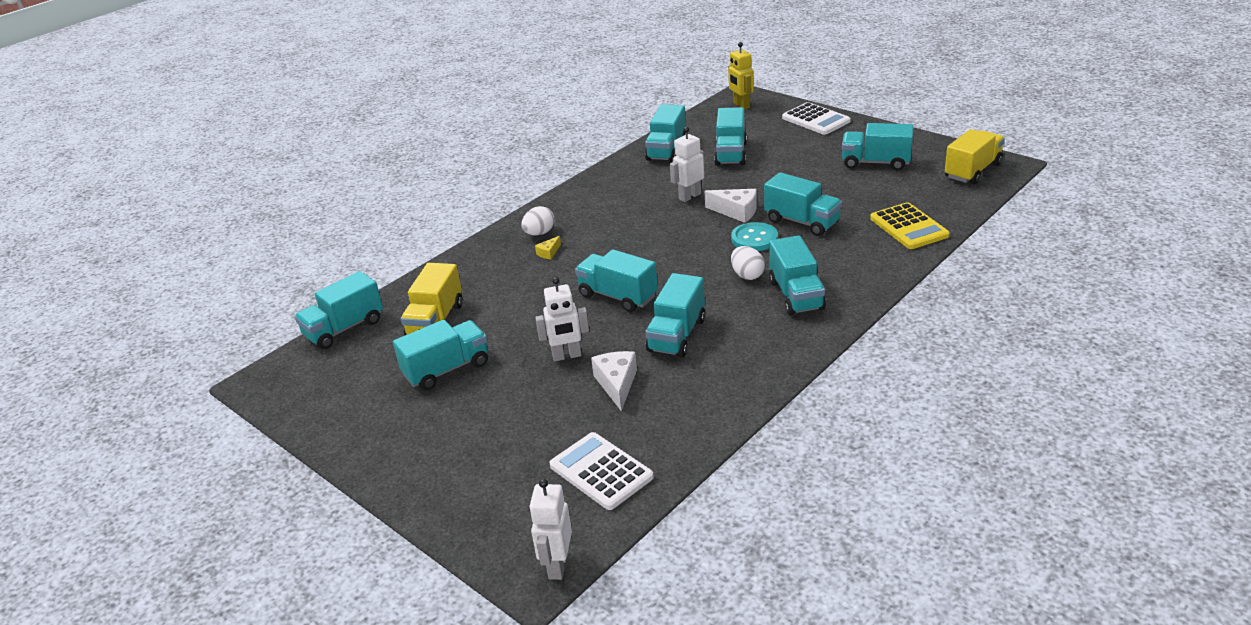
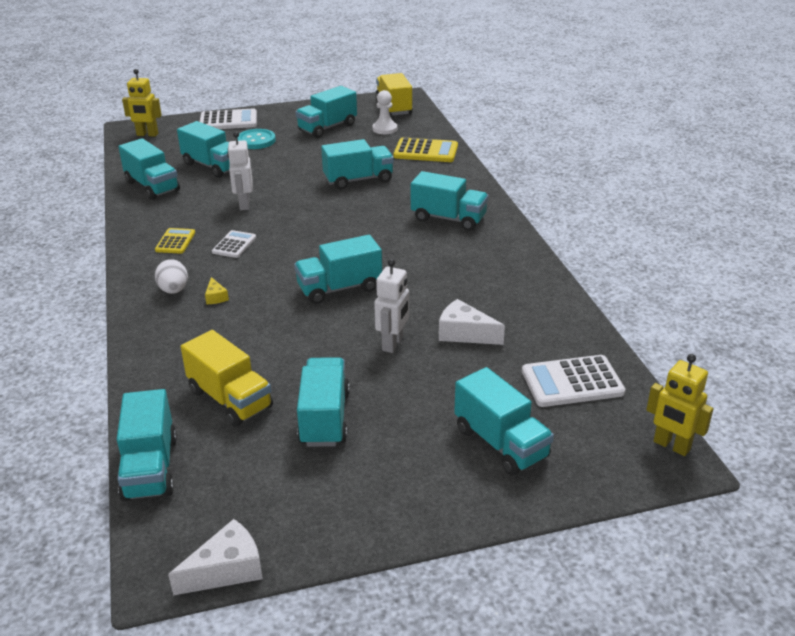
camera: 60 degrees left, 0 degrees up
white robot [529,479,572,580] -> yellow robot [646,354,714,456]
turquoise truck [645,273,705,357] -> turquoise truck moved to [454,367,554,475]
white cheese [704,189,757,223] -> white cheese moved to [168,519,263,596]
turquoise button [731,222,778,251] -> turquoise button moved to [238,129,276,149]
white egg [731,246,765,280] -> none
none -> yellow calculator [155,228,195,254]
none -> white calculator [212,230,256,258]
none -> white pawn [372,90,397,134]

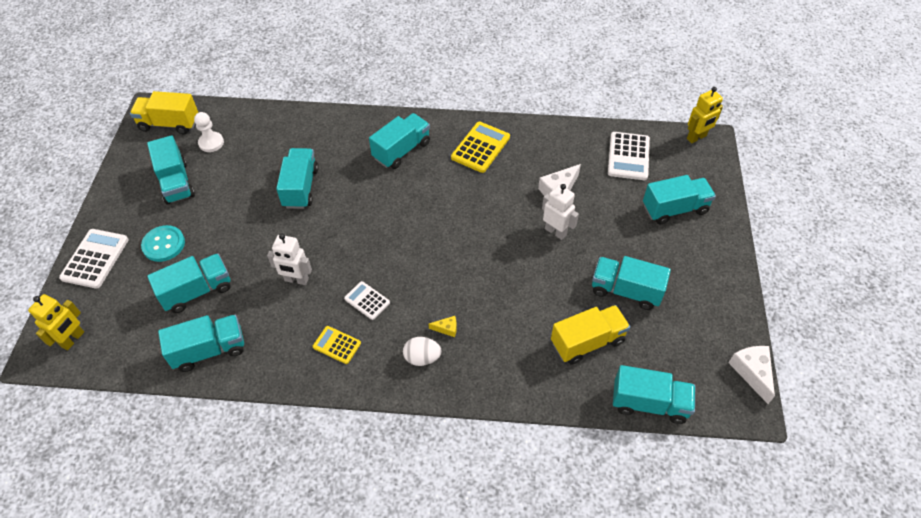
camera: 70 degrees left, 20 degrees up
turquoise truck [294,235,382,304] -> none
yellow calculator [394,137,458,162] -> yellow calculator moved to [451,122,510,173]

